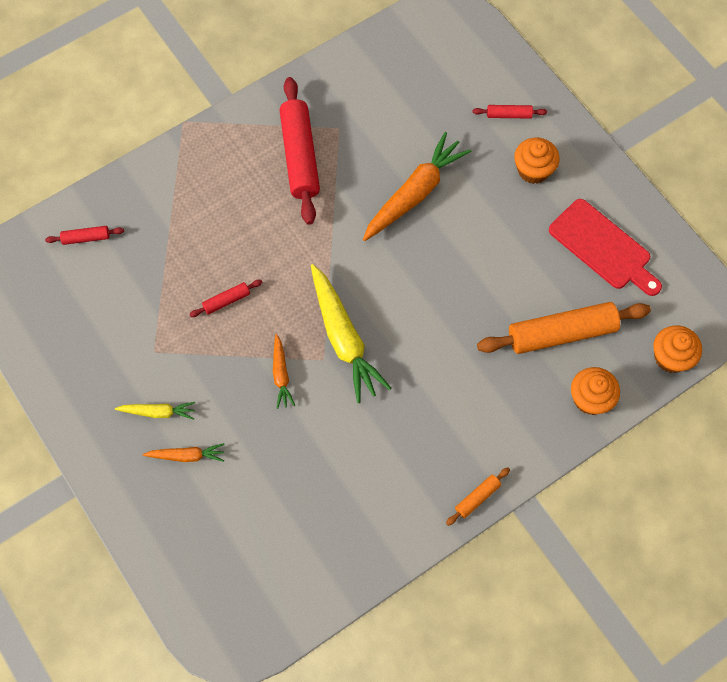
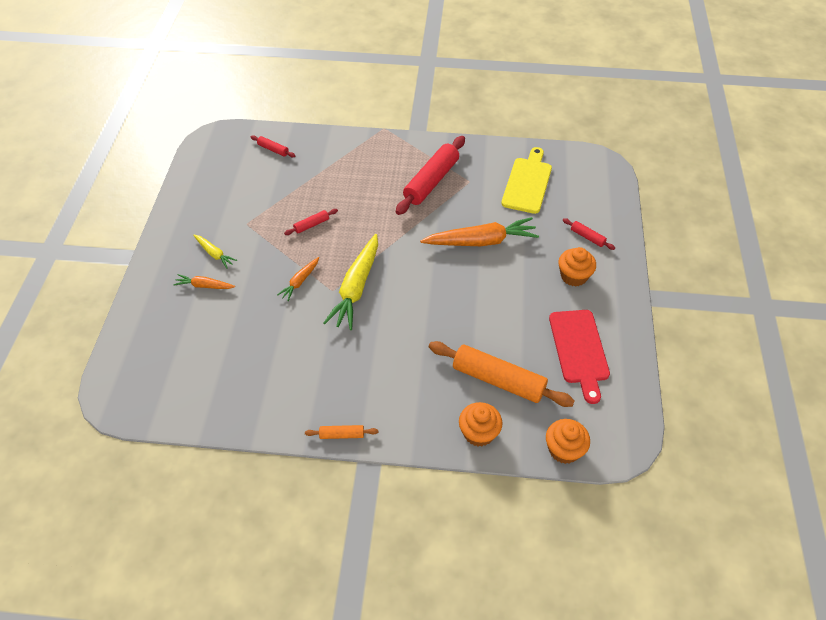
camera: 40 degrees right, 15 degrees down
orange carrot [143,443,225,462] -> orange carrot turned 150 degrees clockwise [173,274,235,289]
red rolling pin [189,280,262,317] -> red rolling pin turned 45 degrees counterclockwise [284,209,338,235]
none -> yellow cutting board [501,147,552,214]

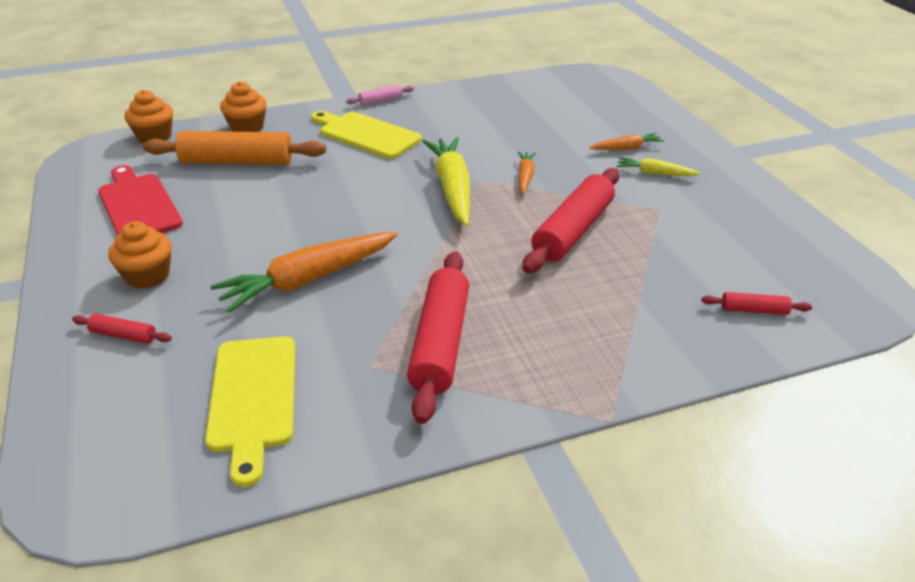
camera: 155 degrees right, 15 degrees down
red rolling pin [284,209,338,235] -> red rolling pin [523,168,620,273], size x2.20
orange rolling pin [305,425,378,439] -> pink rolling pin [346,85,414,105]
none -> yellow cutting board [311,111,422,159]

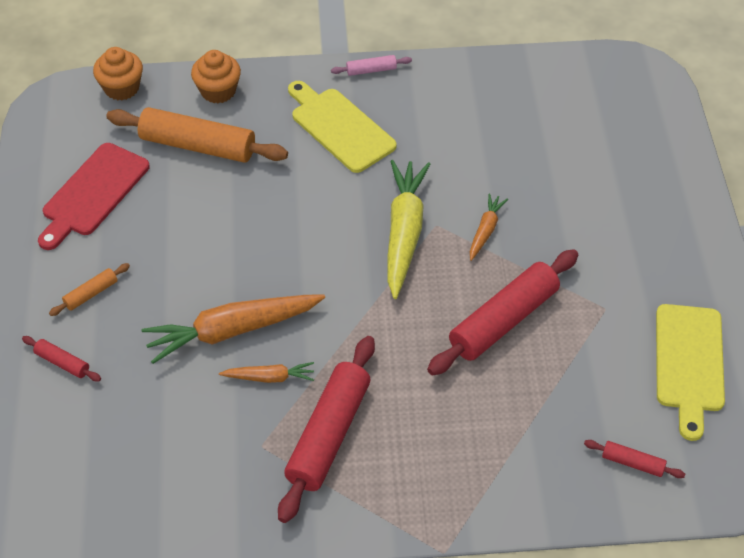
camera: 15 degrees right, 15 degrees up
red cutting board [98,165,183,236] -> red cutting board turned 135 degrees counterclockwise [38,143,150,250]
orange cupcake [108,221,172,289] -> orange rolling pin [49,263,130,316]
yellow cutting board [205,336,295,487] -> yellow cutting board moved to [656,304,725,441]
orange carrot [589,133,664,150] -> orange carrot moved to [219,362,314,383]
yellow carrot [617,157,700,176] -> none

